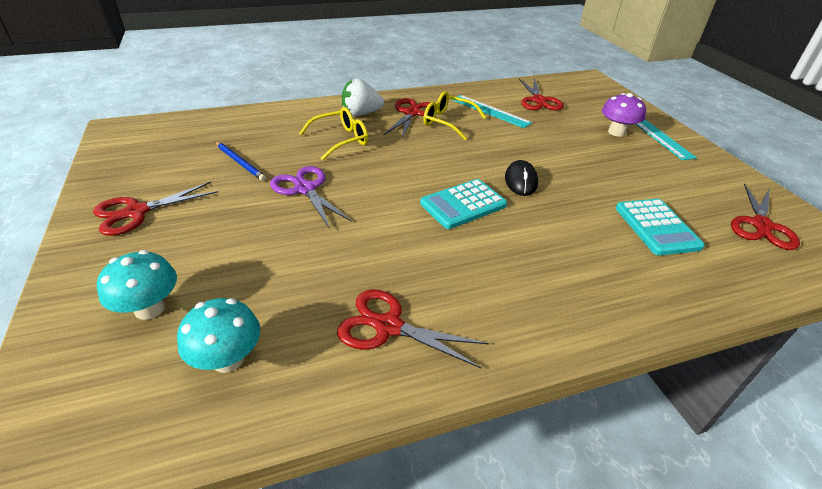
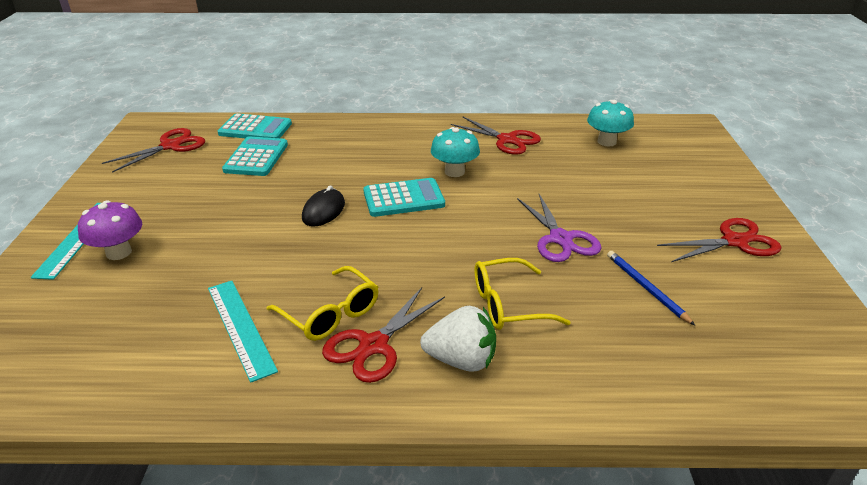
camera: 160 degrees left, 5 degrees down
turquoise mushroom [97,250,177,320] -> turquoise mushroom moved to [431,127,480,177]
red scissors [519,78,564,110] -> none
none -> turquoise calculator [218,113,292,138]

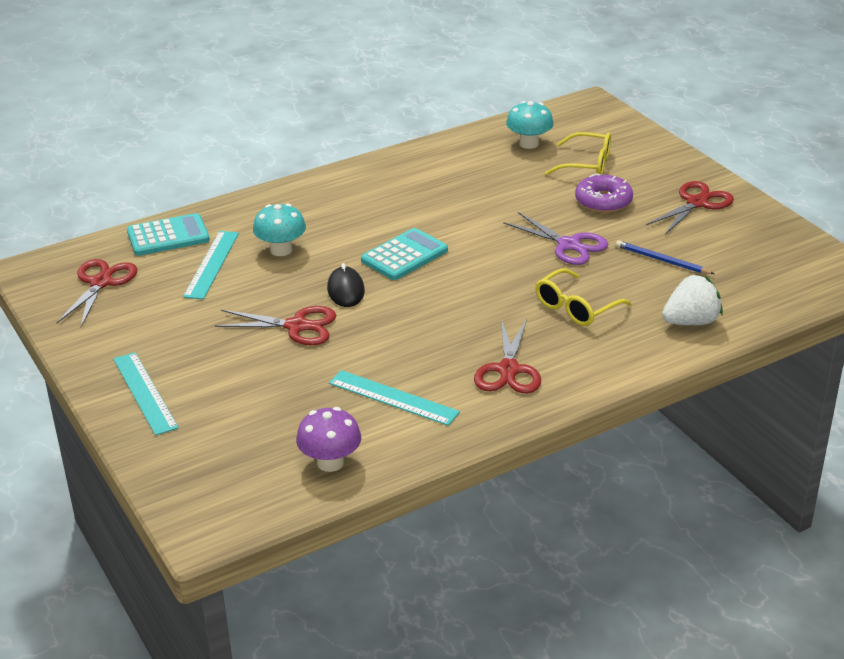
camera: 30 degrees left, 0 degrees up
purple mushroom [78,200,142,260] -> purple mushroom moved to [296,407,361,472]
turquoise calculator [222,136,288,176] -> turquoise ruler [183,231,239,299]
yellow glasses [267,266,378,341] -> yellow glasses moved to [545,132,611,175]
white strawberry [420,306,496,372] -> white strawberry moved to [662,274,723,325]
turquoise mushroom [431,127,480,177] -> turquoise mushroom moved to [253,203,306,256]
red scissors [451,117,541,155] -> red scissors moved to [215,306,336,345]
none -> purple donut [575,173,633,213]

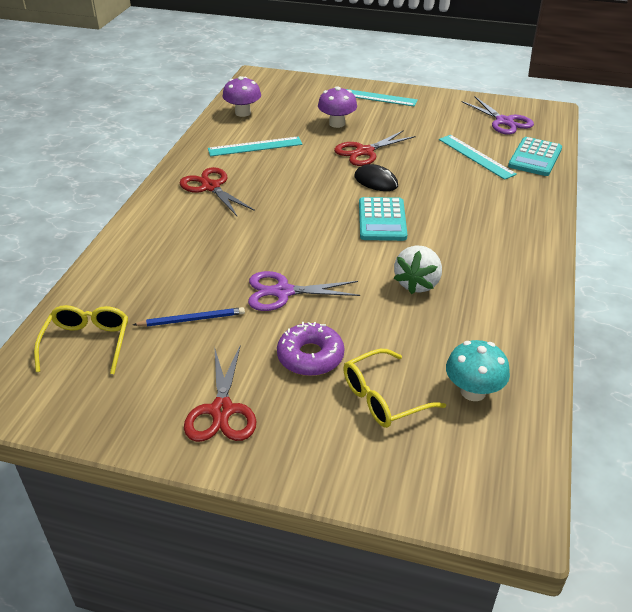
camera: 135 degrees right, 5 degrees up
red scissors [57,259,137,327] -> purple scissors [462,97,534,135]
turquoise mushroom [253,203,306,256] -> none
yellow glasses [535,269,632,326] -> yellow glasses moved to [34,305,128,374]
white strawberry [662,274,723,325] -> white strawberry moved to [394,245,442,294]
none -> purple mushroom [318,86,357,128]

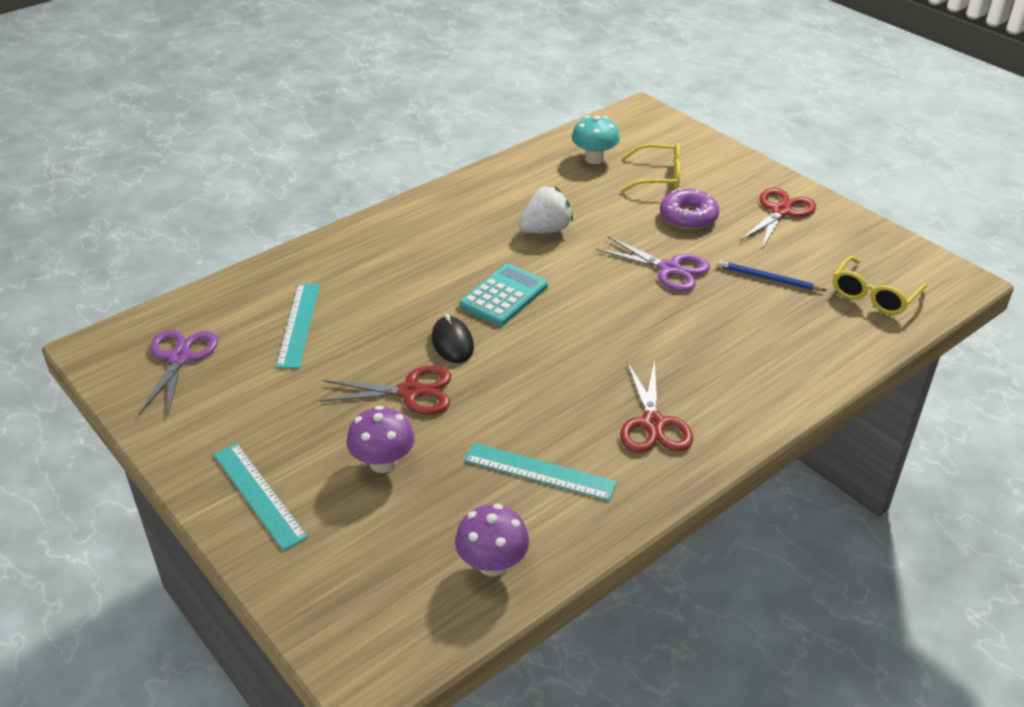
camera: 145 degrees left, 0 degrees up
turquoise calculator [508,137,562,176] -> none

